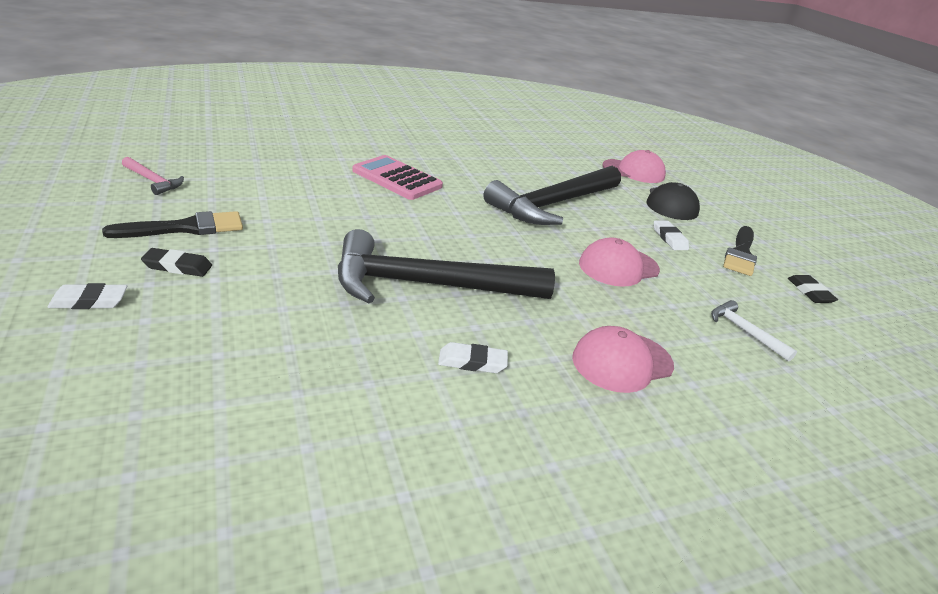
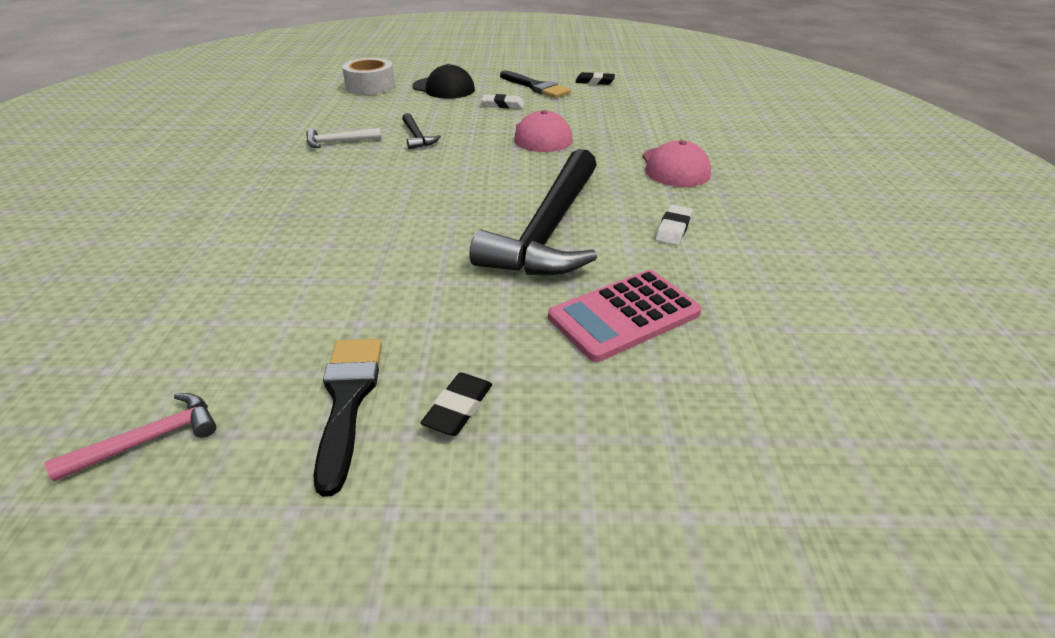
camera: 65 degrees left, 5 degrees up
white eraser [47,283,128,309] -> none
pink calculator [352,155,443,200] -> pink calculator moved to [548,270,702,362]
black hammer [483,166,621,225] -> black hammer [402,113,441,150], size x0.41
pink cap [602,150,666,183] -> white tape [342,58,395,95]
white hammer [711,300,797,362] -> white hammer moved to [306,128,381,148]

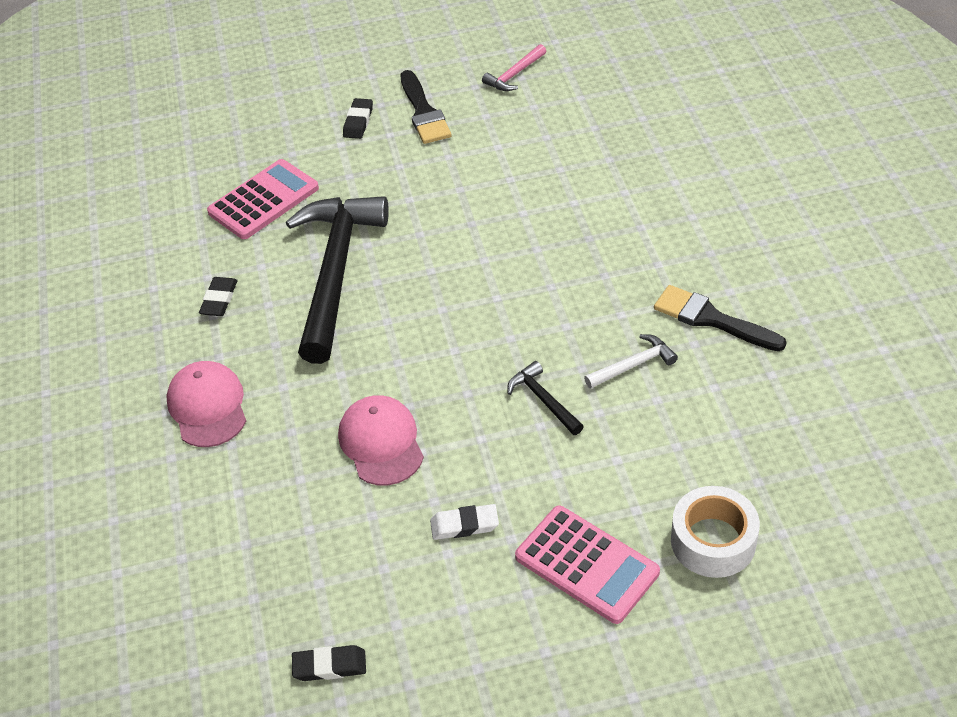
camera: 170 degrees right, 10 degrees up
black cap [412,64,475,99] -> pink calculator [515,506,660,624]
black brush [500,70,571,98] -> black brush moved to [654,285,787,351]
white eraser [655,205,693,246] -> black eraser [199,277,238,316]

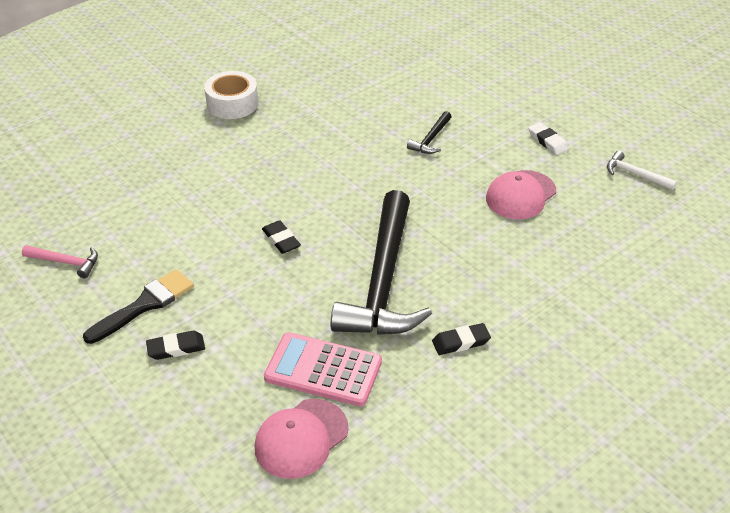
camera: 120 degrees left, 5 degrees down
pink cap [166,361,246,447] -> pink cap moved to [255,399,349,479]
black hammer [286,196,389,364] -> black hammer turned 60 degrees counterclockwise [331,190,432,335]
black eraser [292,645,366,681] -> black eraser moved to [262,220,301,254]
pink calculator [515,506,660,624] -> none
white hammer [584,334,678,389] -> white hammer moved to [607,151,677,190]
black brush [654,285,787,351] -> none
white tape [671,486,760,578] -> white tape moved to [204,71,259,119]

